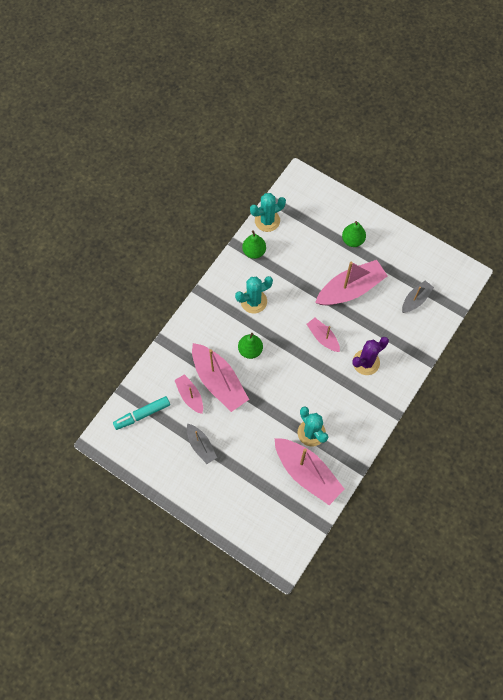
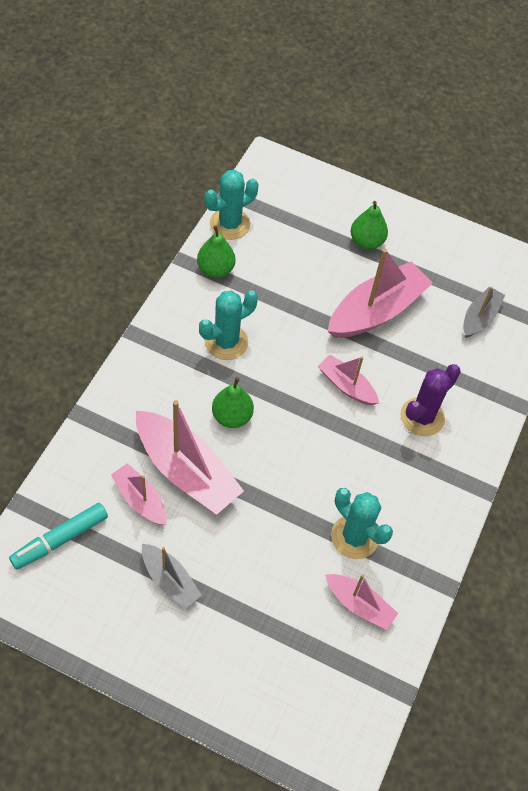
camera: 15 degrees left, 10 degrees down
pink boat [274,438,344,505] -> pink boat [325,574,398,630], size x0.55

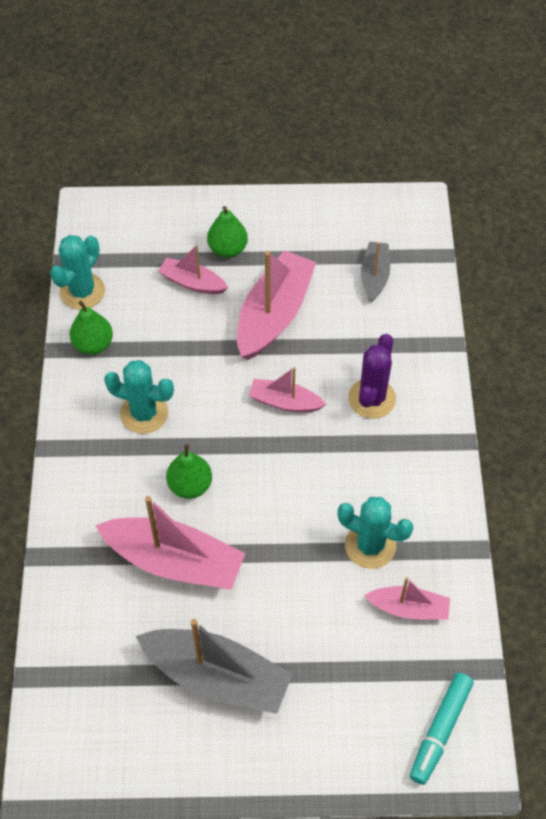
camera: 20 degrees left, 0 degrees up
turquoise marker [9,503,108,570] -> turquoise marker moved to [410,673,474,785]
pink boat [111,463,167,525] -> pink boat moved to [158,245,228,294]
grey boat [142,544,202,609] -> grey boat [136,619,293,714], size x1.82
turquoise cactus [199,291,258,360] -> turquoise cactus turned 75 degrees clockwise [104,360,174,434]

